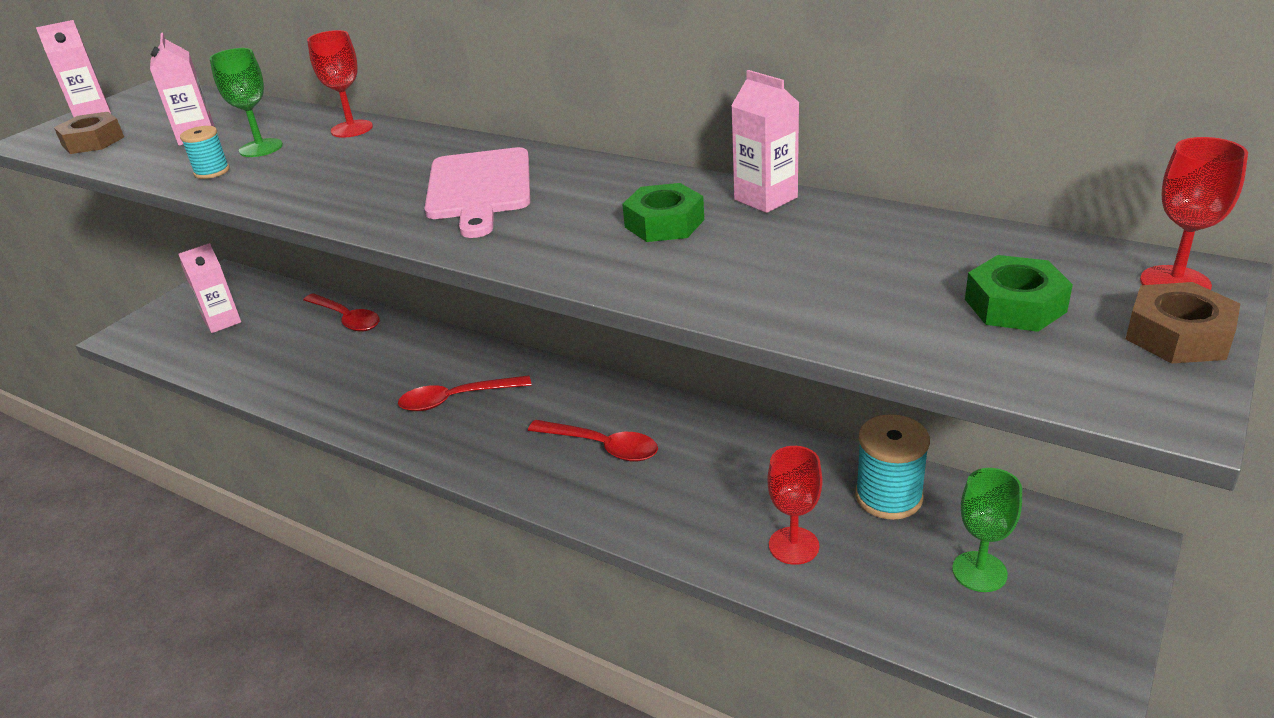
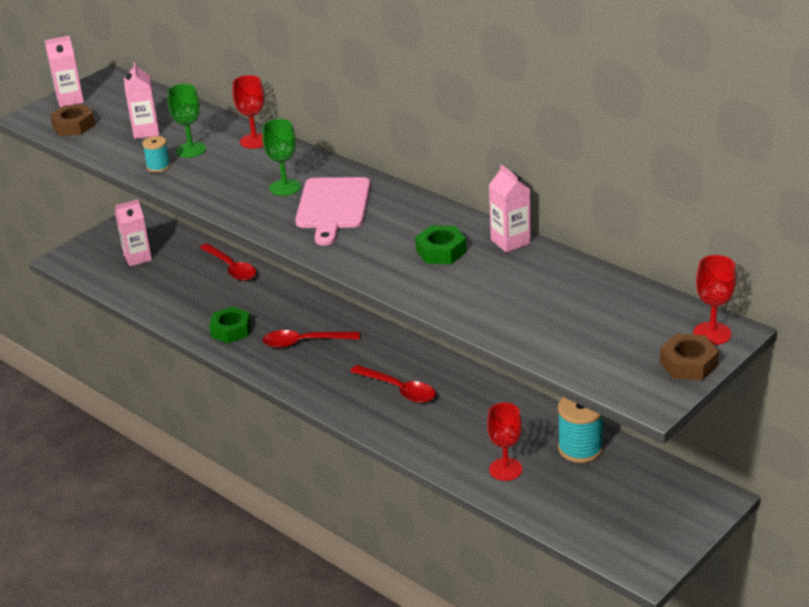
camera: 10 degrees right, 0 degrees up
green goblet [952,468,1022,592] -> green goblet moved to [262,119,301,196]
green nut [965,255,1073,332] -> green nut moved to [209,306,251,343]

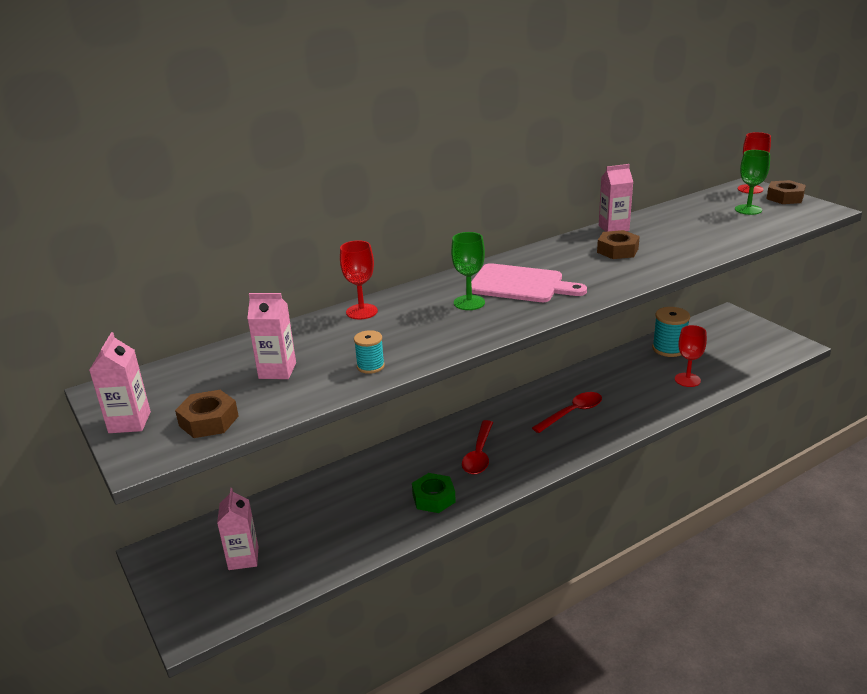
camera: 75 degrees left, 5 degrees down
green goblet [167,84,206,158] -> green goblet moved to [735,150,770,215]
red spoon [200,243,256,281] -> none
green nut [415,226,467,264] -> brown nut [597,230,640,259]

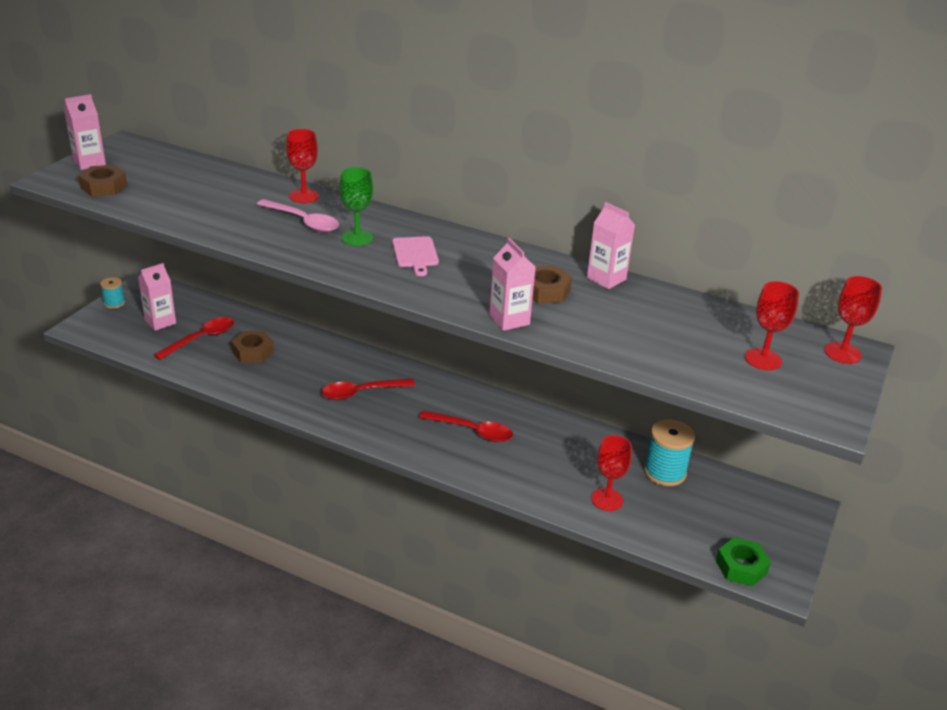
camera: 55 degrees right, 5 degrees up
pink carton [247,293,296,379] -> pink carton moved to [489,238,536,331]
turquoise spool [354,330,385,374] -> turquoise spool moved to [100,277,125,309]
green nut [412,473,456,513] -> green nut moved to [716,537,771,586]
pink cutting board [471,263,587,302] -> pink cutting board [392,236,439,276], size x0.61
green goblet [735,150,770,215] -> red goblet [745,281,799,370]
brown nut [767,180,806,204] -> brown nut moved to [231,331,274,363]
none -> red spoon [154,317,234,360]
none -> pink spoon [257,199,339,232]

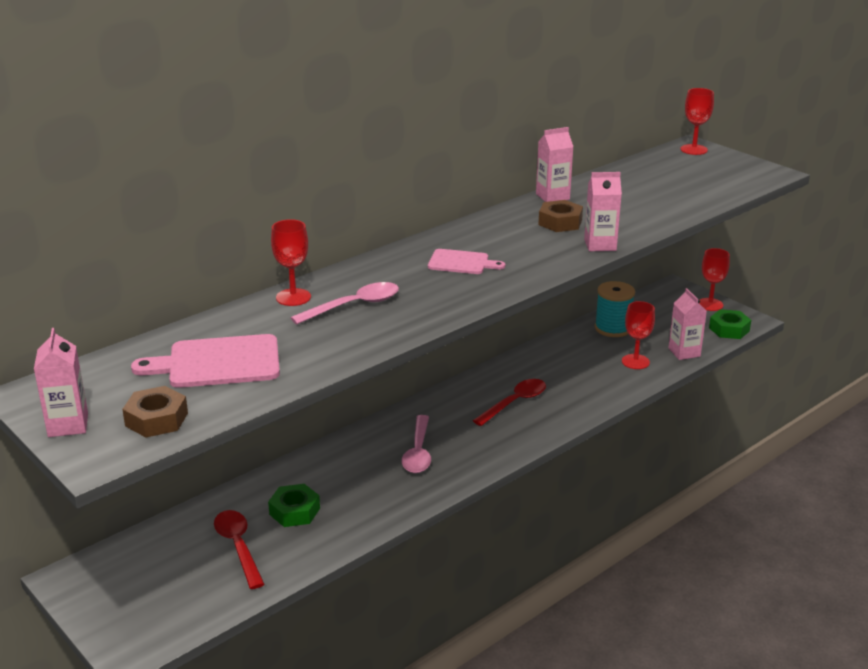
camera: 65 degrees left, 5 degrees down
turquoise spool [100,277,125,309] -> none
pink carton [138,263,176,331] -> pink carton moved to [668,288,707,360]
brown nut [231,331,274,363] -> green nut [268,484,320,527]
red spoon [321,379,415,400] -> pink spoon [401,415,431,473]
green goblet [340,167,373,246] -> none
red goblet [745,281,799,370] -> red goblet moved to [699,248,730,311]
none -> pink cutting board [131,334,280,388]

